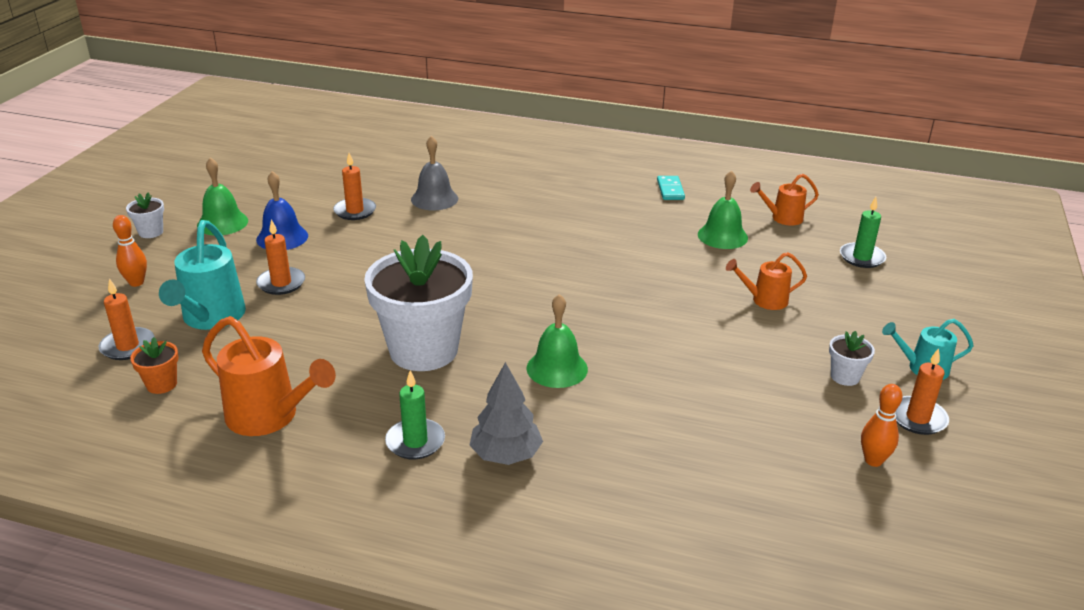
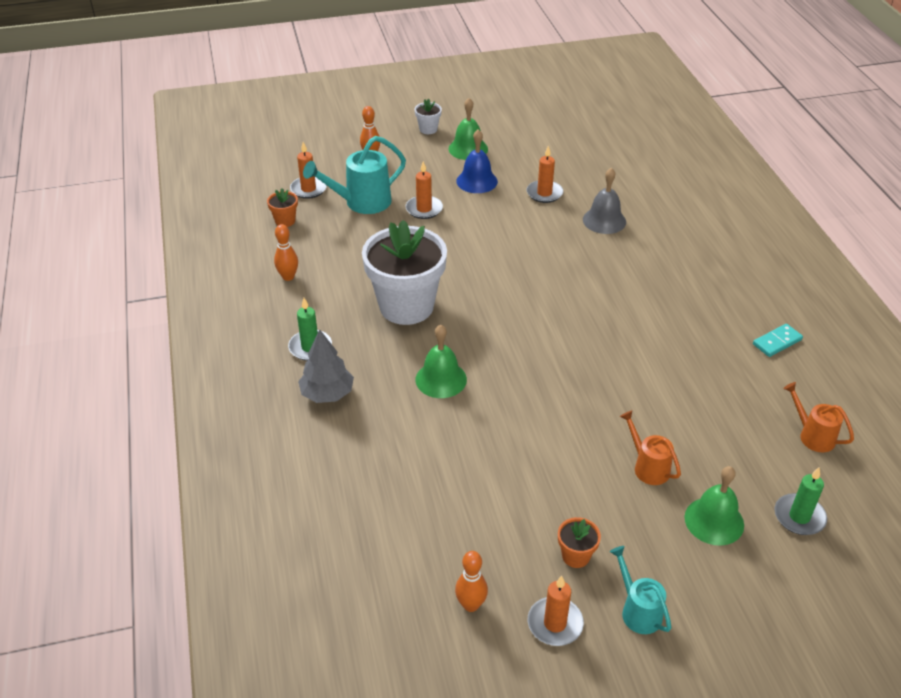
camera: 60 degrees right, 10 degrees up
orange watering can [202,316,336,436] -> orange bowling pin [274,224,298,281]
green bell [698,170,748,249] -> green bell moved to [685,466,744,546]
white flower pot [829,331,875,386] -> orange flower pot [558,517,601,568]

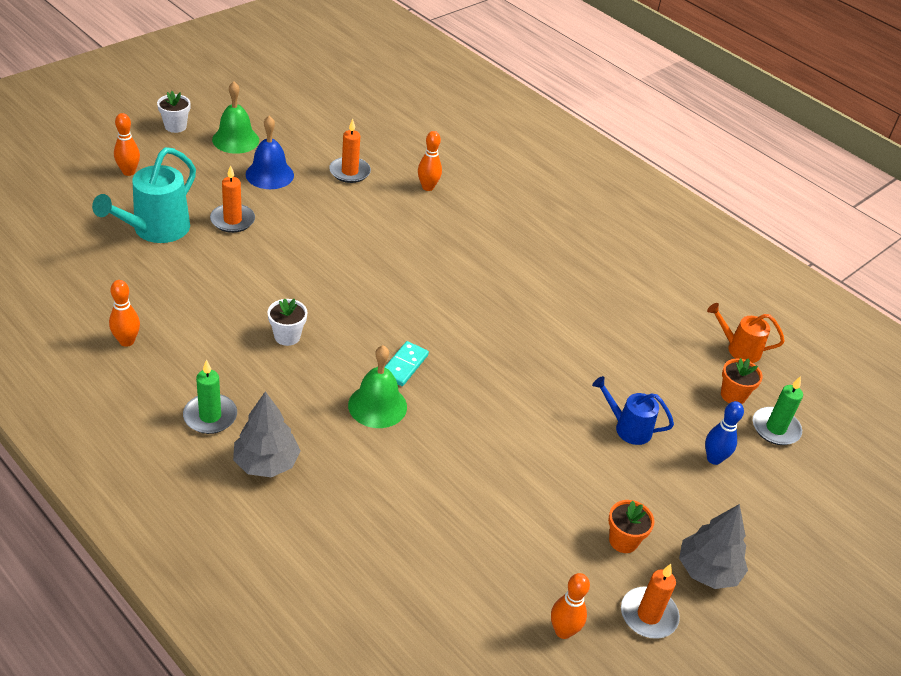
camera: 35 degrees left, 0 degrees up
orange flower pot [267,188,298,227] -> orange flower pot moved to [721,358,763,404]
orange candle [290,142,327,199] -> none
white flower pot [362,220,447,325] -> white flower pot [267,298,308,346], size x0.41
grey bell [583,168,626,234] -> orange bowling pin [418,131,442,191]
turquoise watering can [610,546,671,634] -> grey tree [679,504,748,589]
orange watering can [620,411,681,485] -> blue watering can [592,376,674,445]
green bell [685,466,744,546] -> blue bowling pin [705,401,744,465]
turquoise domino [753,324,803,357] -> turquoise domino moved to [385,341,429,386]

